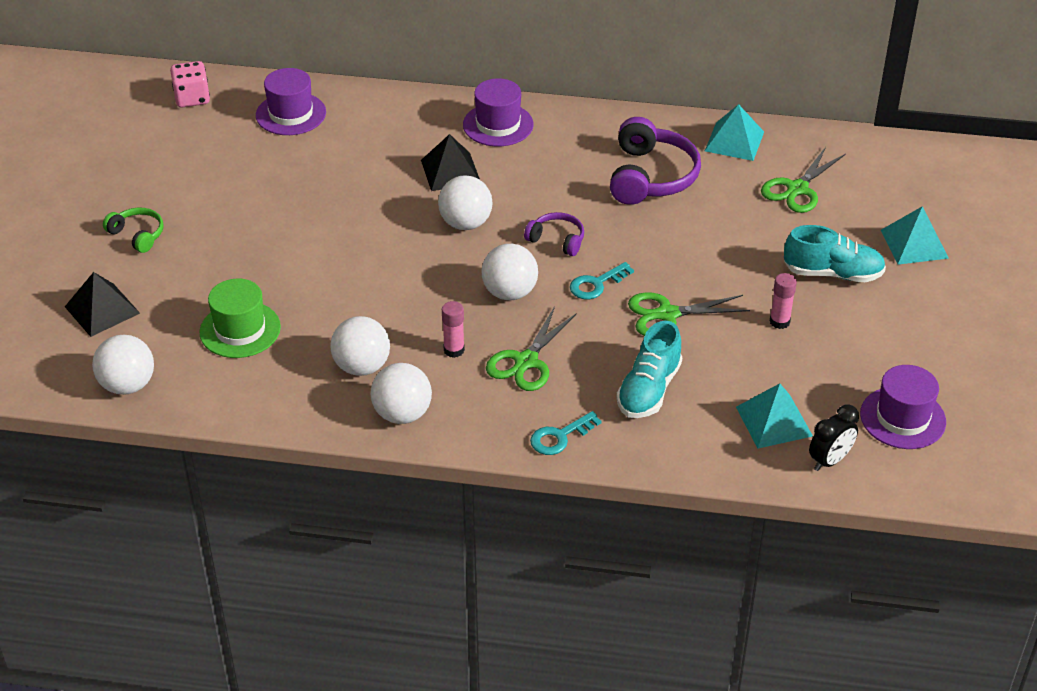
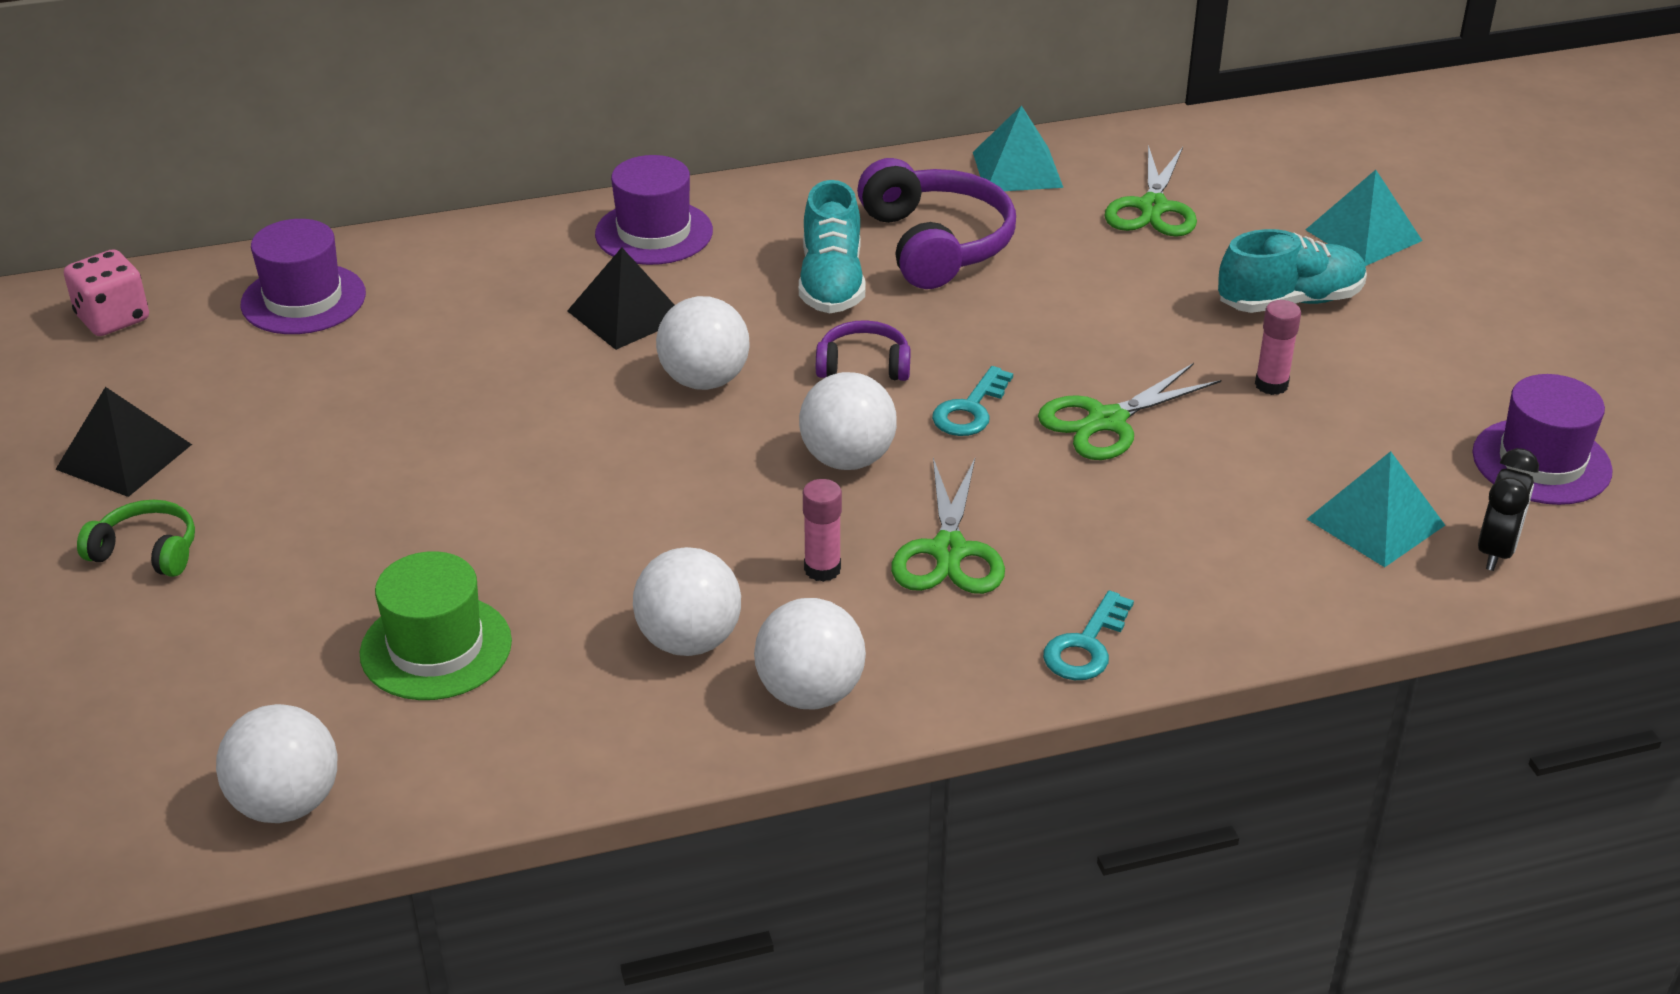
camera: 25 degrees left, 5 degrees down
black pyramid [65,272,140,337] -> black pyramid moved to [55,387,192,497]
turquoise shoe [617,321,682,418] -> turquoise shoe moved to [799,180,866,313]

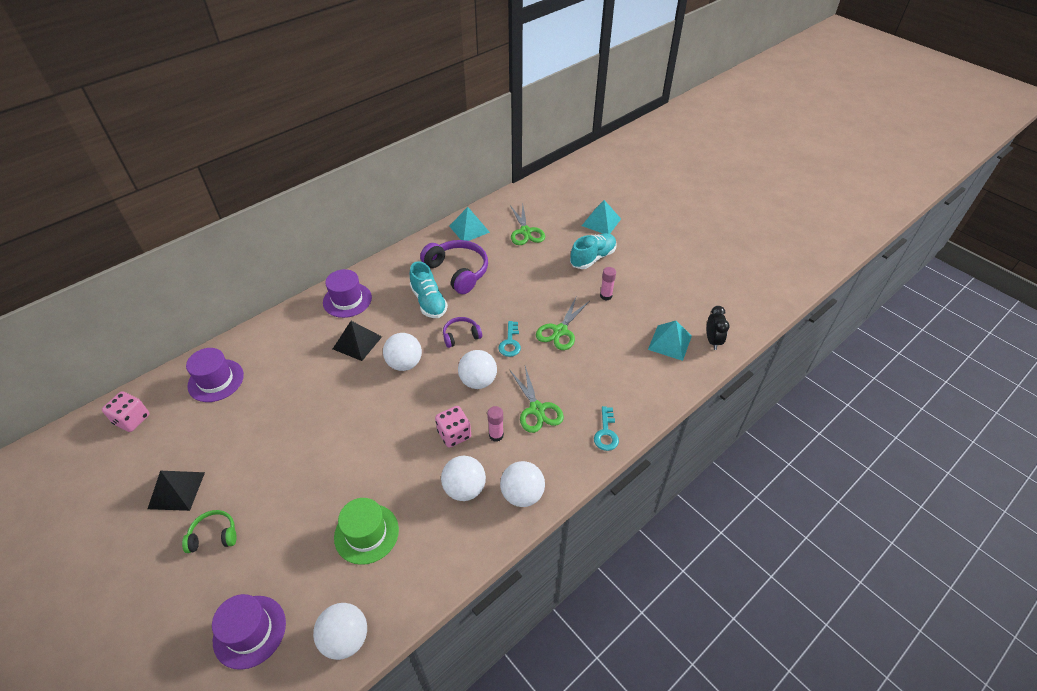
camera: 25 degrees left, 10 degrees up
purple hat [1473,374,1613,505] -> purple hat moved to [212,594,286,670]
none -> pink dice [435,406,471,448]

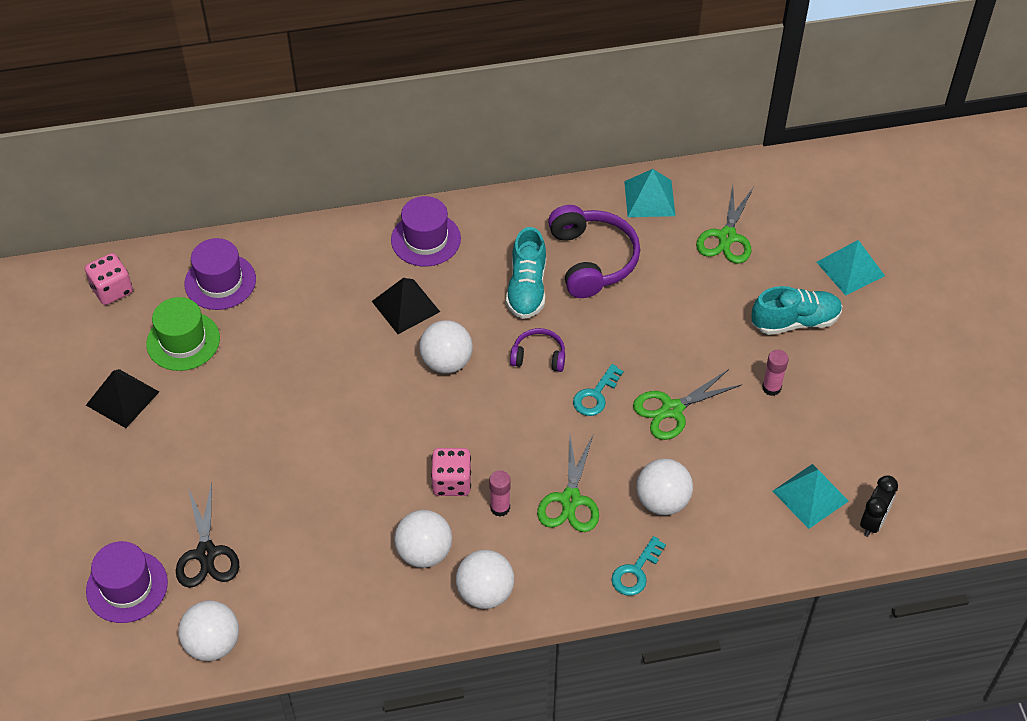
camera: 30 degrees right, 5 degrees up
green headphones [182,510,237,553] -> none
green hat [334,498,399,565] -> green hat moved to [146,297,220,371]
white ball [458,350,497,389] -> white ball moved to [636,459,693,515]
none -> black scissors [176,483,239,588]

